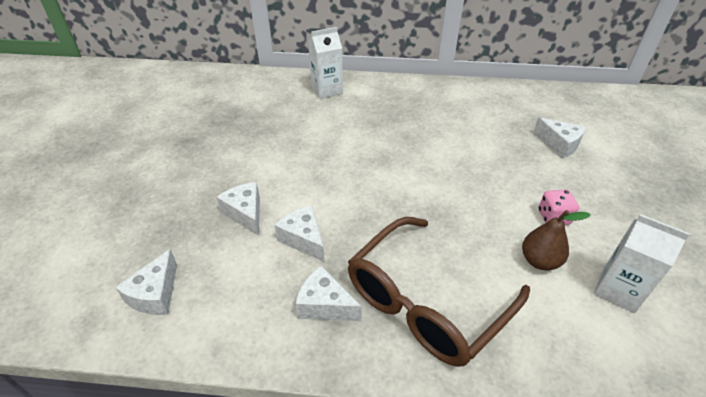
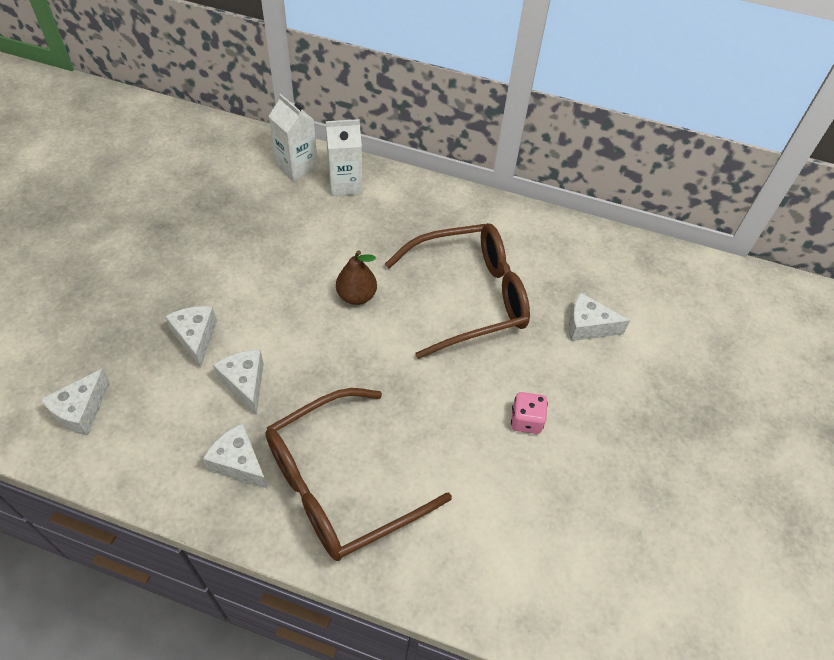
camera: 10 degrees right, 10 degrees up
brown pear [522,210,591,270] -> brown pear moved to [336,250,377,305]
white cheese [533,117,586,159] -> white cheese turned 135 degrees clockwise [568,293,630,341]
white carton [594,214,690,313] -> white carton moved to [268,94,318,181]
none -> brown glasses [385,223,530,359]

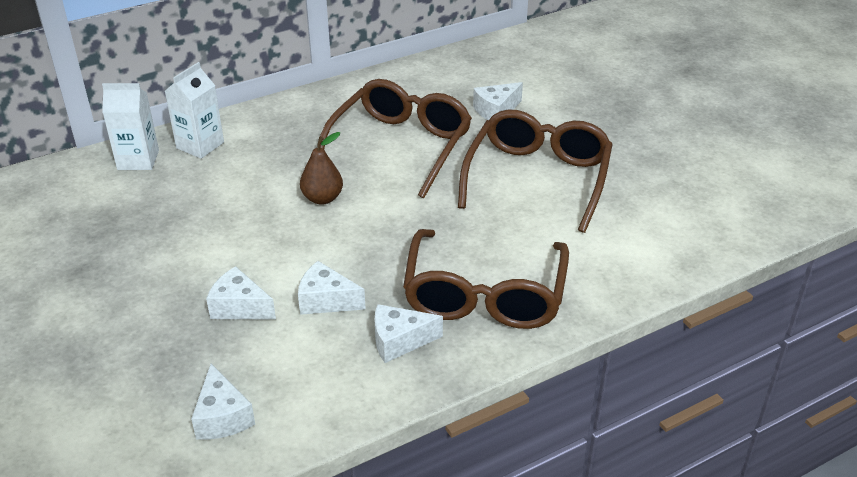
camera: 45 degrees left, 15 degrees down
pink dice [511,392,548,434] -> brown glasses [458,109,613,233]

